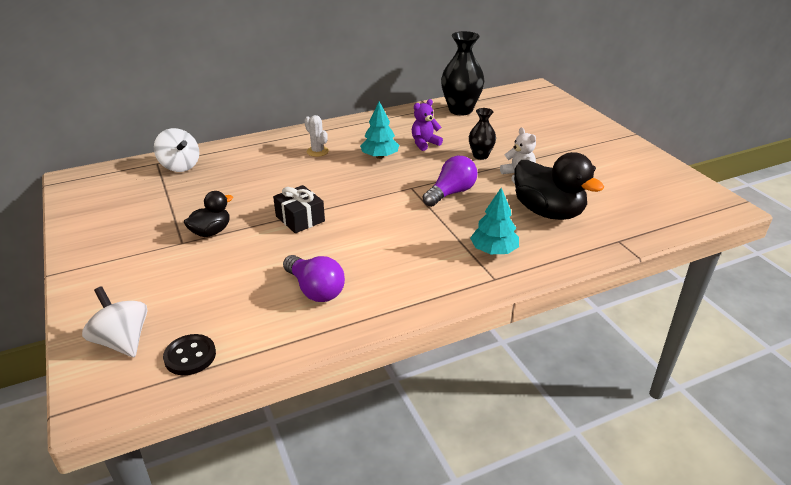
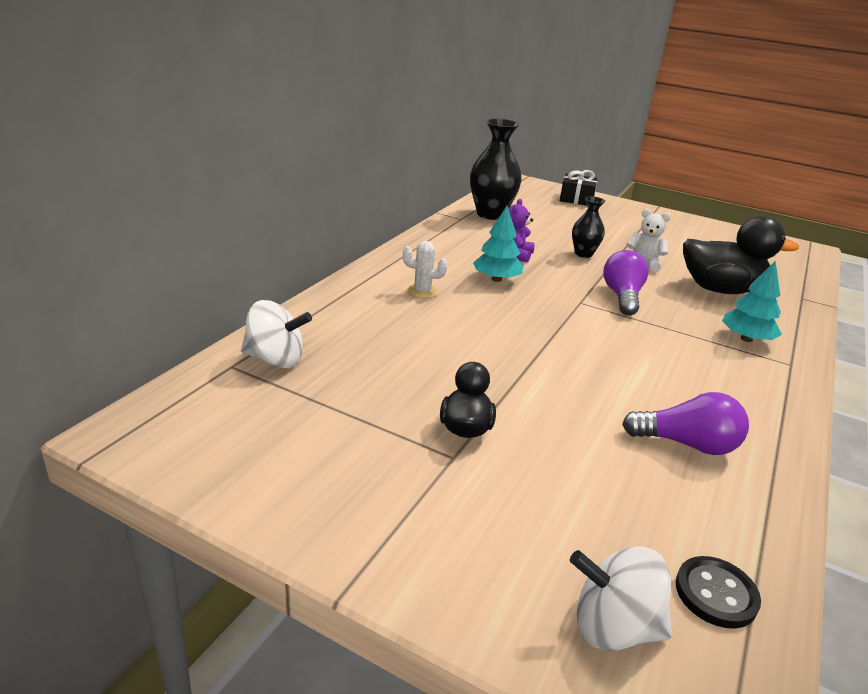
camera: 40 degrees left, 5 degrees down
black gift [273,185,325,233] -> black gift moved to [560,170,598,206]

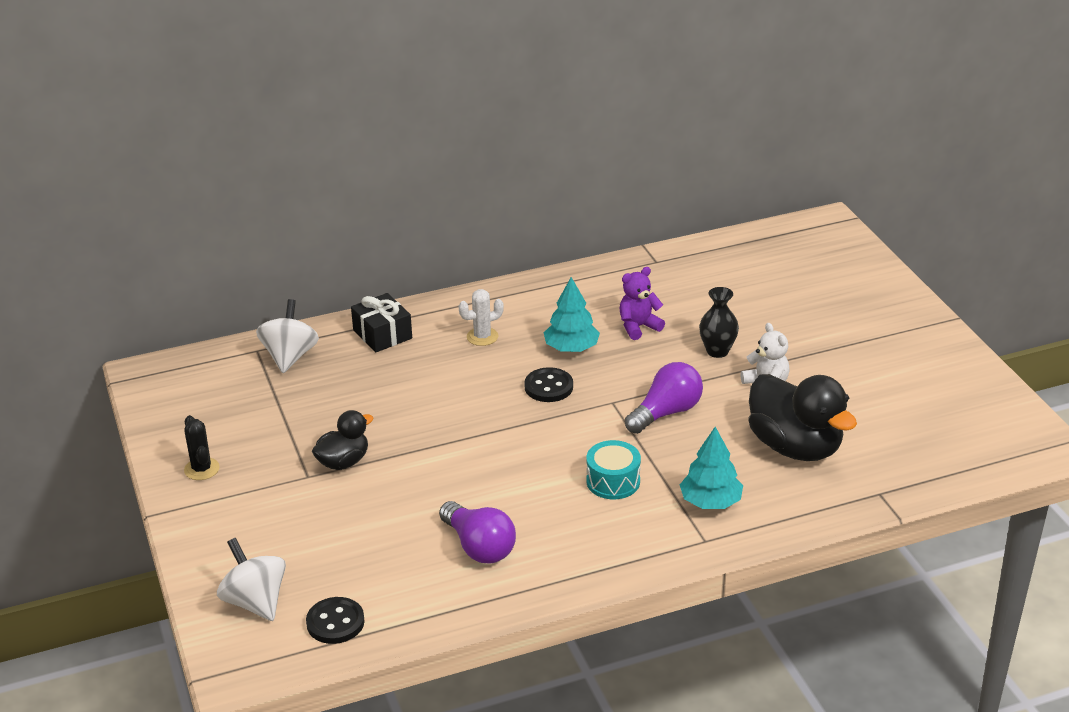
camera: 45 degrees right, 5 degrees up
white spinning top [241,300,312,368] -> white spinning top turned 135 degrees counterclockwise [256,299,319,373]
white cactus [403,241,448,298] -> white cactus turned 75 degrees counterclockwise [458,289,504,346]
black vase [470,119,522,220] -> none
black gift [560,170,598,206] -> black gift moved to [351,293,412,352]
none -> black cactus [184,415,220,480]
none -> black button [524,367,573,402]
none -> turquoise drum [586,440,641,499]

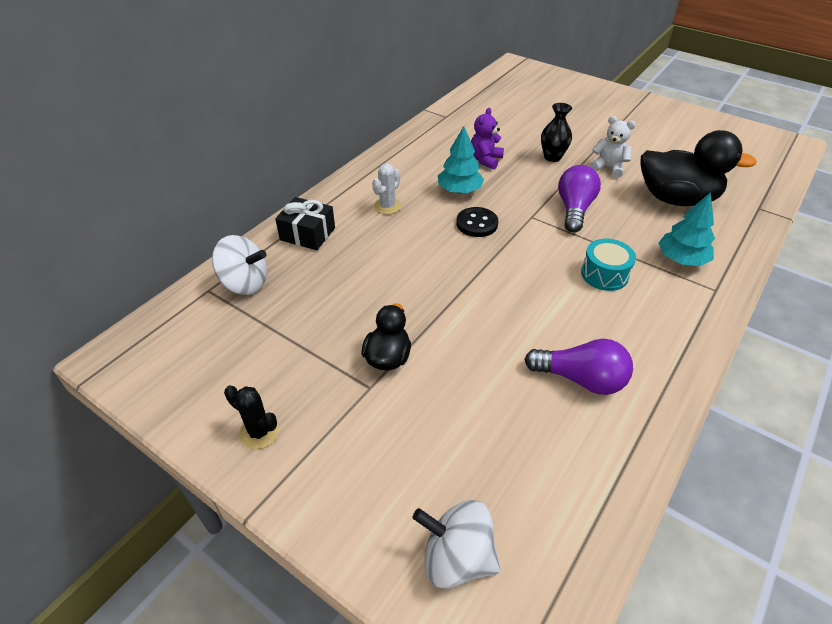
camera: 35 degrees left, 10 degrees up
white spinning top [256,299,319,373] -> white spinning top turned 135 degrees clockwise [212,235,267,295]
black button [306,597,364,644] -> none

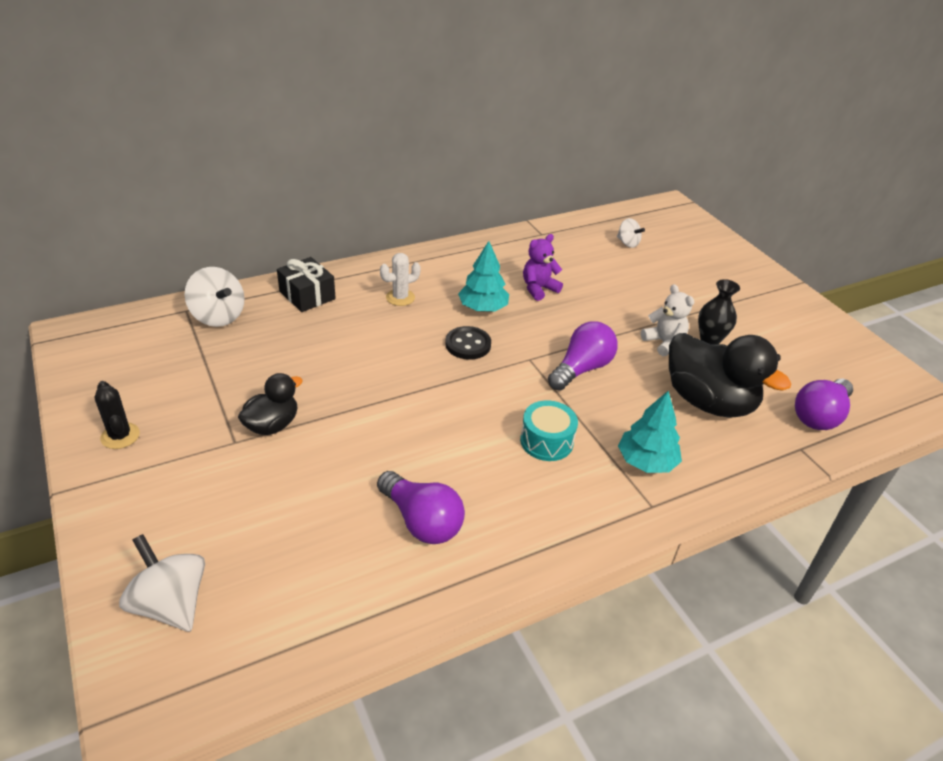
camera: 25 degrees right, 5 degrees down
black vase [541,103,572,162] -> black vase moved to [698,279,740,344]
none -> white spinning top [617,218,645,248]
none -> purple light bulb [795,379,853,430]

